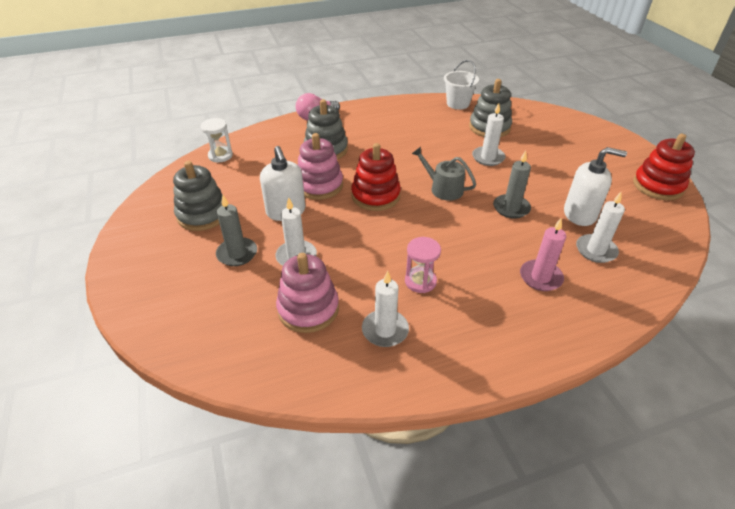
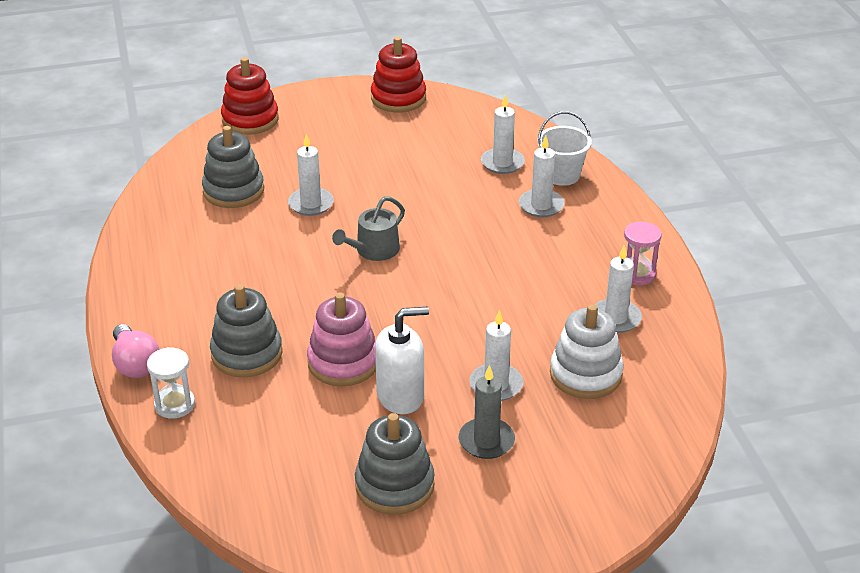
camera: 85 degrees left, 5 degrees down
white hourglass [200,118,233,162] -> white hourglass moved to [147,347,195,419]
pink stacking toy [276,253,339,333] -> white stacking toy [550,304,623,399]
red stacking toy [351,143,401,211] -> red stacking toy moved to [221,57,279,135]
pink hourglass [405,237,441,293] -> pink hourglass moved to [624,222,662,285]
white bucket [444,60,479,110] -> white bucket moved to [538,111,592,186]
grey candle [493,151,531,219] -> none
pink candle [520,218,566,291] -> white candle [519,136,564,217]
white soap dispenser [564,147,627,226] -> none

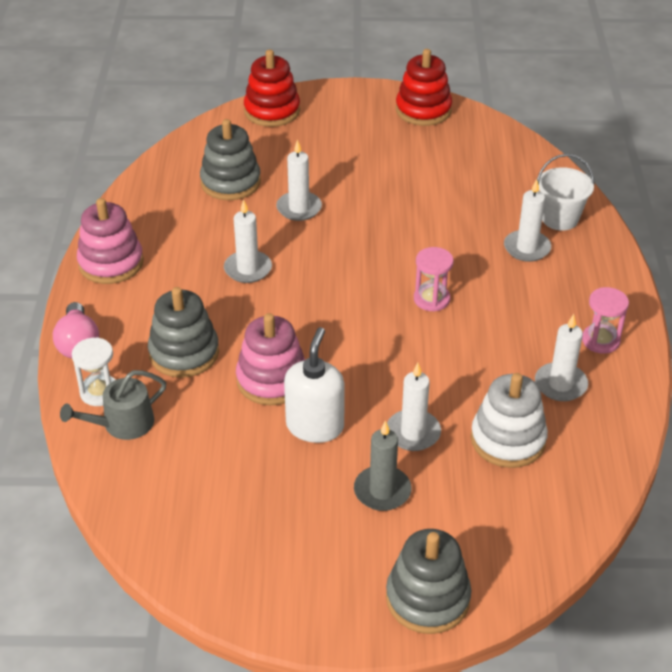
camera: 15 degrees right, 5 degrees up
grey watering can [332,196,405,261] -> grey watering can moved to [60,370,166,440]
grey stacking toy [355,413,435,515] -> grey stacking toy moved to [386,529,471,634]
white soap dispenser [375,307,429,414] -> white soap dispenser turned 75 degrees counterclockwise [284,327,345,443]
white candle [481,94,525,174] -> white candle moved to [224,199,272,283]
none -> pink stacking toy [77,198,144,284]
none -> pink hourglass [414,247,454,312]

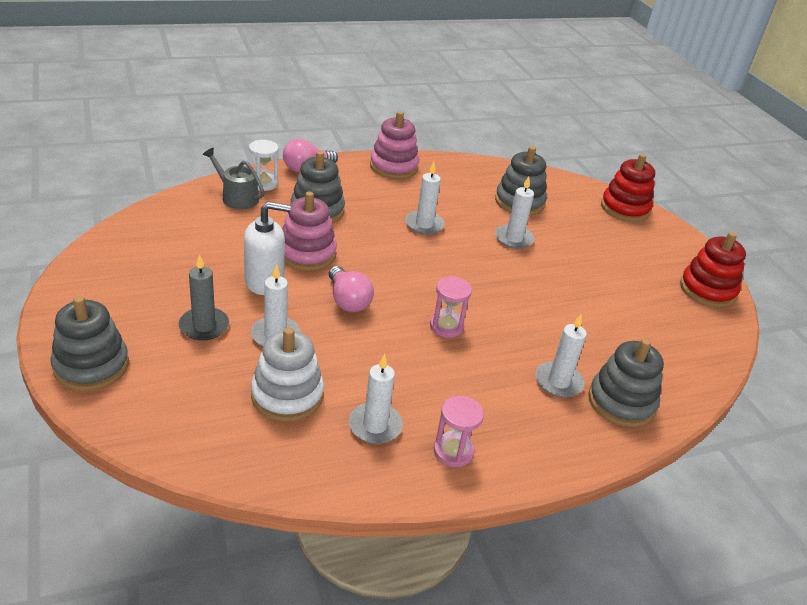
camera: 65 degrees right, 5 degrees down
white bucket [537,154,595,231] -> grey stacking toy [588,339,664,427]
none -> pink light bulb [329,266,374,312]

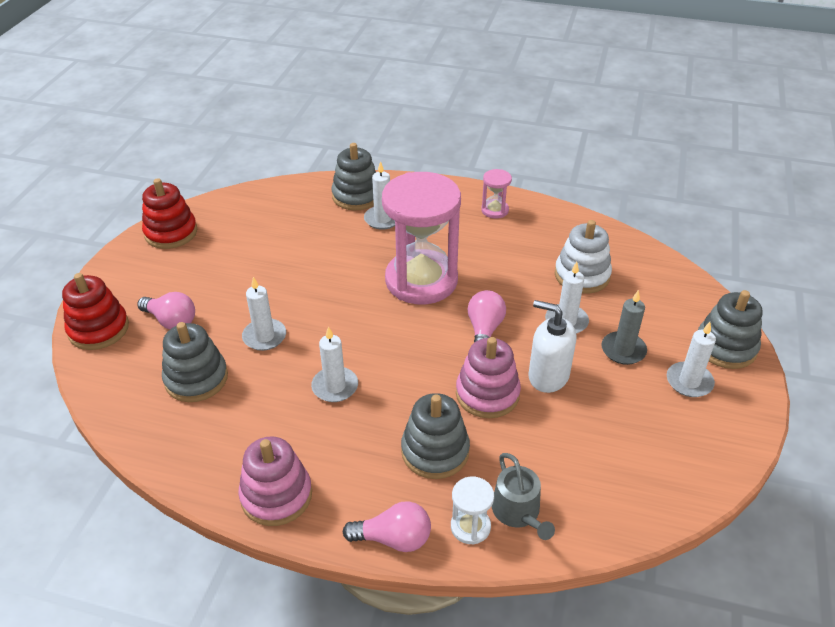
camera: 140 degrees left, 5 degrees up
white candle [349,354,403,444] -> white candle moved to [667,322,716,397]
pink hourglass [430,277,472,338] -> pink hourglass [382,172,461,304], size x2.39
none -> pink light bulb [137,292,195,329]

